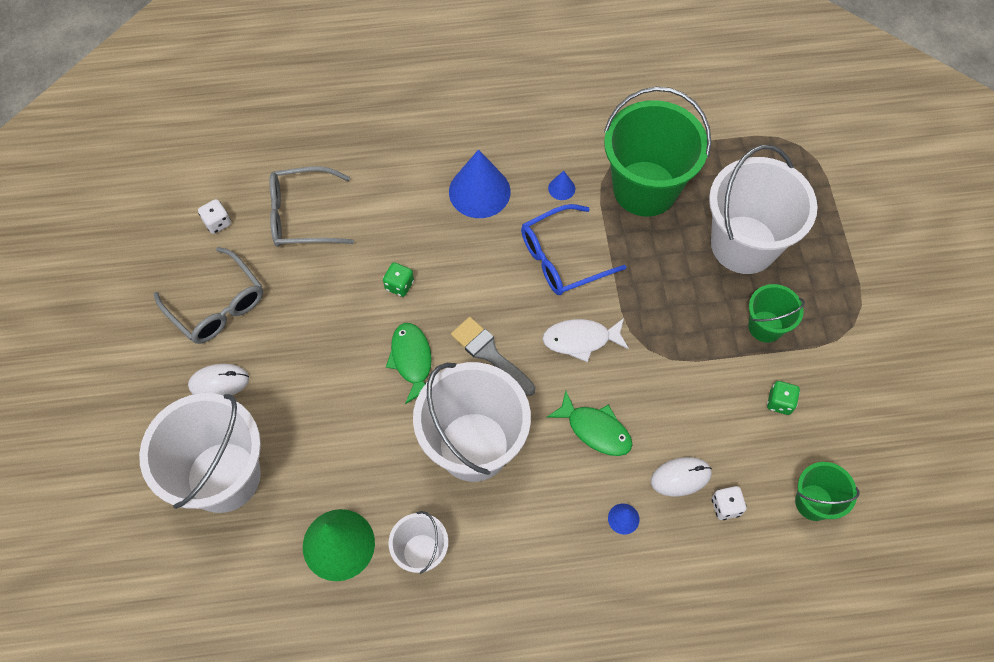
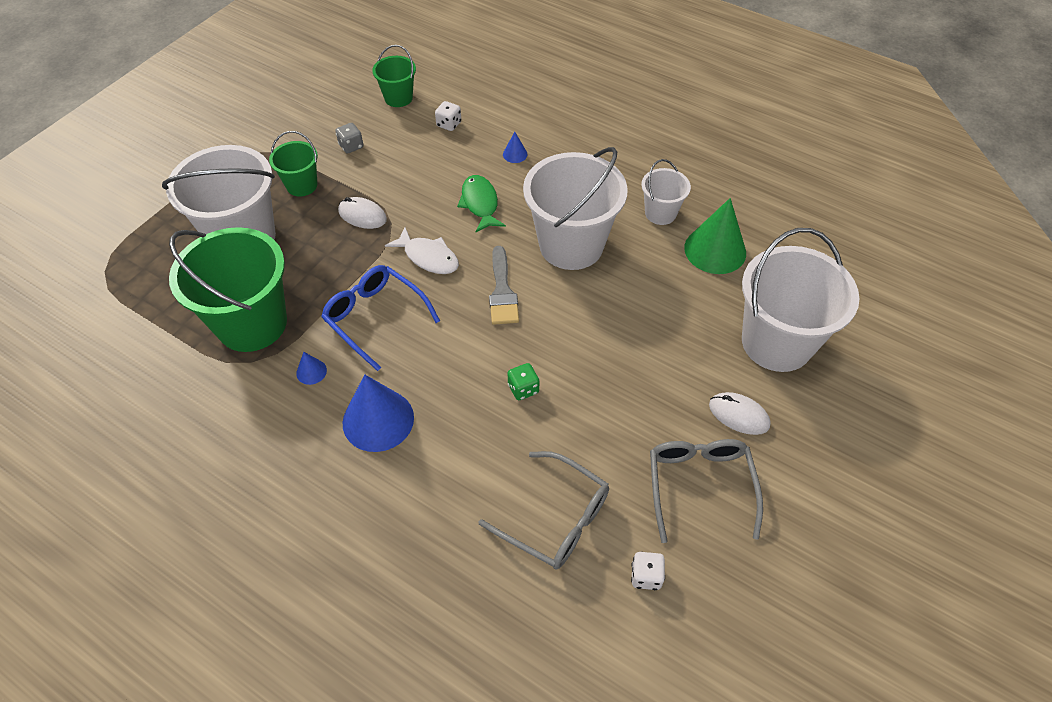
camera: 140 degrees left, 10 degrees down
green fish [386,323,432,404] -> none
blue glasses [521,204,626,295] -> blue glasses turned 150 degrees counterclockwise [321,265,440,371]
white mouse [651,457,712,496] -> white mouse moved to [338,197,387,229]
green dice [767,381,800,415] -> grey dice [335,123,363,153]

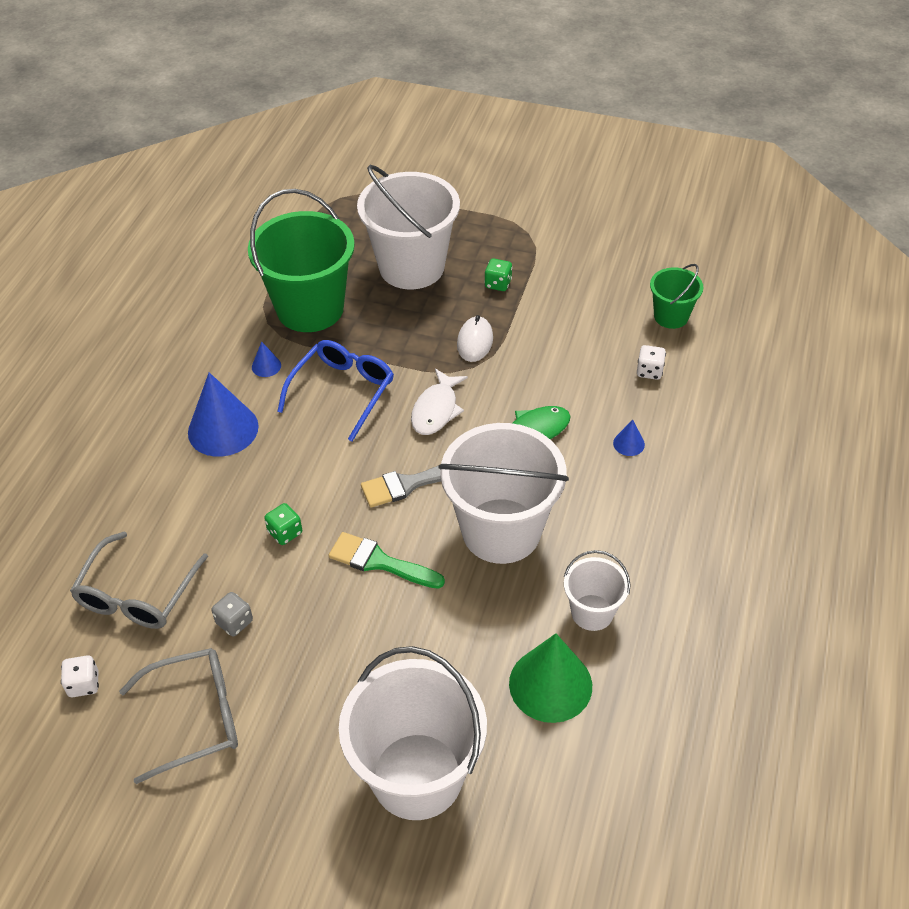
camera: 75 degrees right, 5 degrees down
green bucket [269,131,318,197] -> green dice [484,258,512,291]
grey dice [335,123,363,153] -> grey dice moved to [211,592,253,636]
white mouse [709,392,771,435] -> none
none -> green brush [328,532,445,589]

